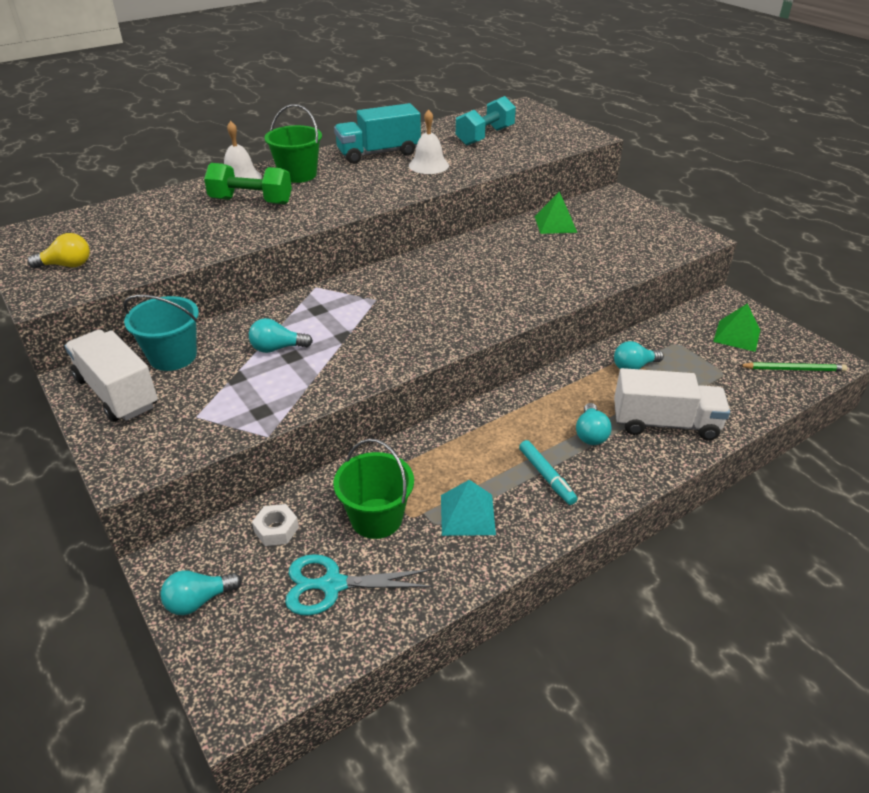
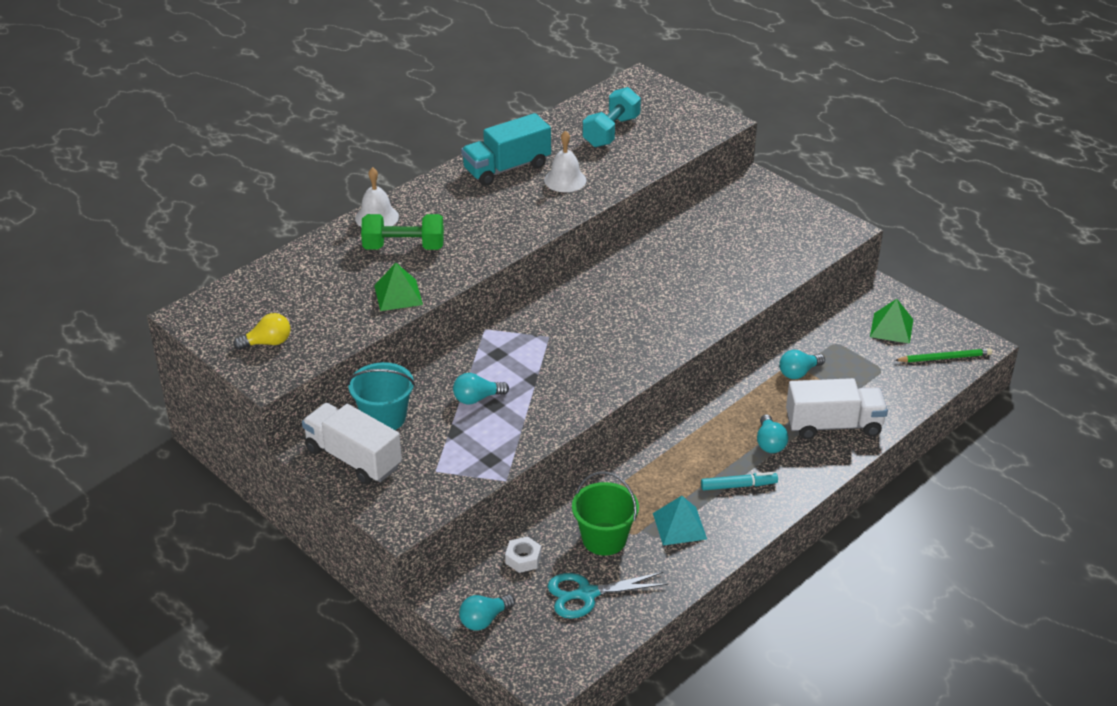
camera: 10 degrees left, 0 degrees up
green bucket [265,104,322,183] -> none
turquoise marker [519,440,577,505] -> turquoise marker turned 60 degrees counterclockwise [701,472,778,490]
green pyramid [534,191,577,234] -> green pyramid moved to [374,263,423,311]

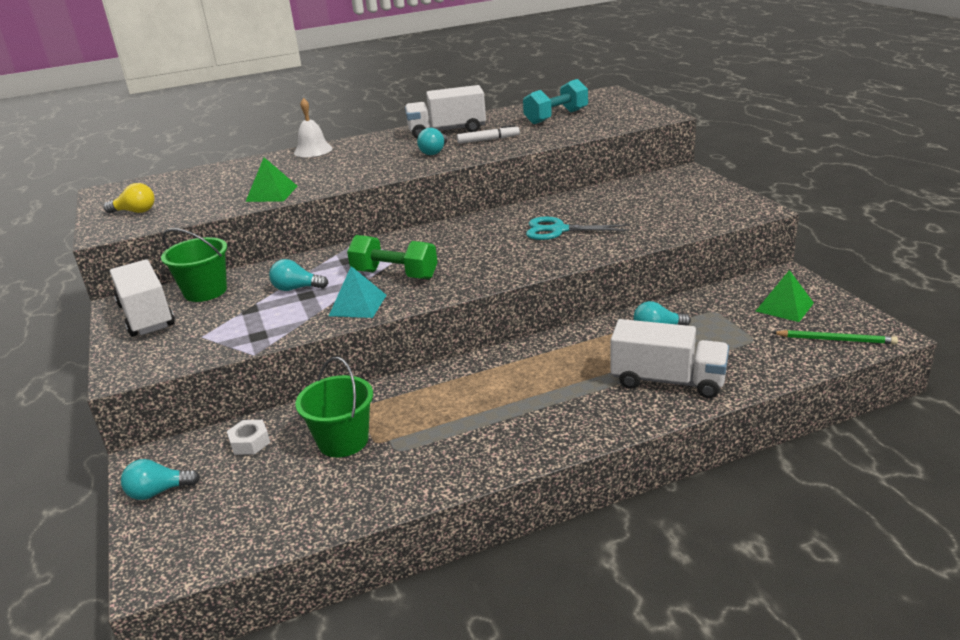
camera: 25 degrees right, 10 degrees down
turquoise bucket [347,362,415,430] -> green bucket [161,228,227,302]
green dumbbell [361,214,444,250] -> green dumbbell moved to [347,235,438,279]
turquoise truck [461,113,551,186] -> white truck [405,85,486,139]
white bell [544,130,586,192] -> white marker [457,125,520,144]
turquoise scissors [548,572,668,619] -> turquoise scissors moved to [526,216,630,240]
turquoise pyramid [653,496,707,546] -> turquoise pyramid moved to [329,266,386,318]
turquoise marker [701,472,778,490] -> none
turquoise light bulb [757,414,788,453] -> turquoise light bulb moved to [417,128,448,155]

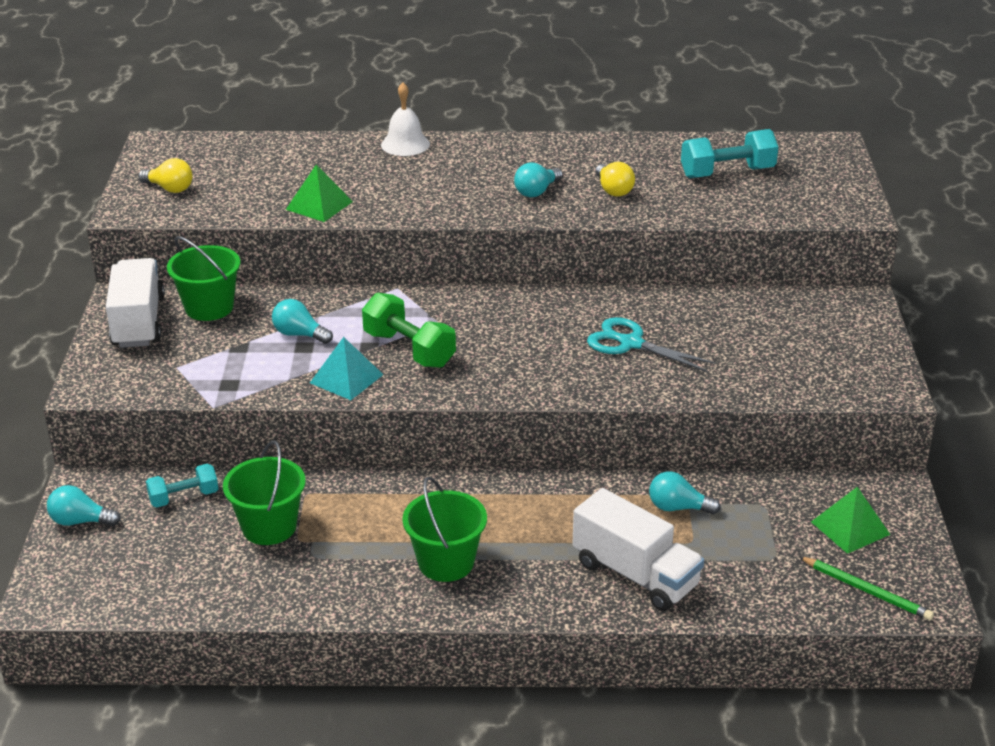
camera: 20 degrees right, 5 degrees up
white nut [227,420,270,455] -> turquoise dumbbell [146,463,218,508]
white truck [405,85,486,139] -> none
white marker [457,125,520,144] -> yellow light bulb [596,162,635,197]
none -> green bucket [402,477,487,582]

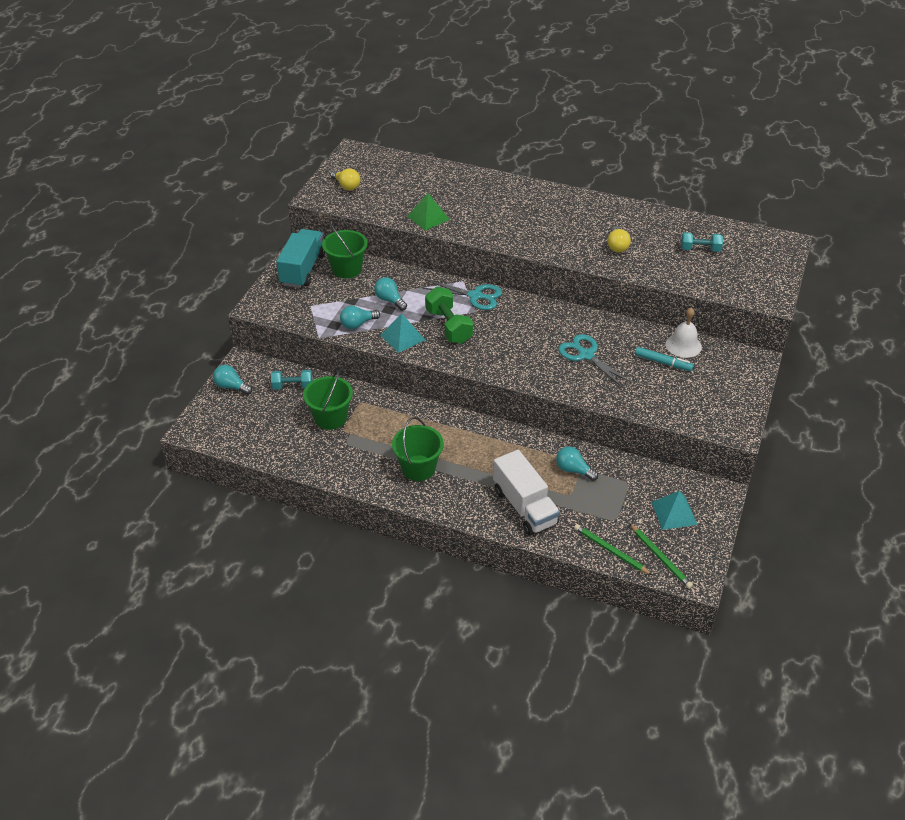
camera: 20 degrees right, 10 degrees up
white truck [106,258,165,348] -> turquoise truck [276,229,325,288]
white bell [381,83,430,156] -> white bell moved to [666,307,702,358]
turquoise light bulb [514,162,563,197] -> turquoise light bulb moved to [340,306,380,329]
turquoise dumbbell [681,129,778,178] -> turquoise dumbbell [681,232,723,252], size x0.64
green pyramid [811,487,891,554] -> turquoise pyramid [651,491,698,530]
none -> turquoise scissors [422,280,502,310]
none -> green pencil [574,524,652,575]
none -> turquoise marker [635,347,694,371]

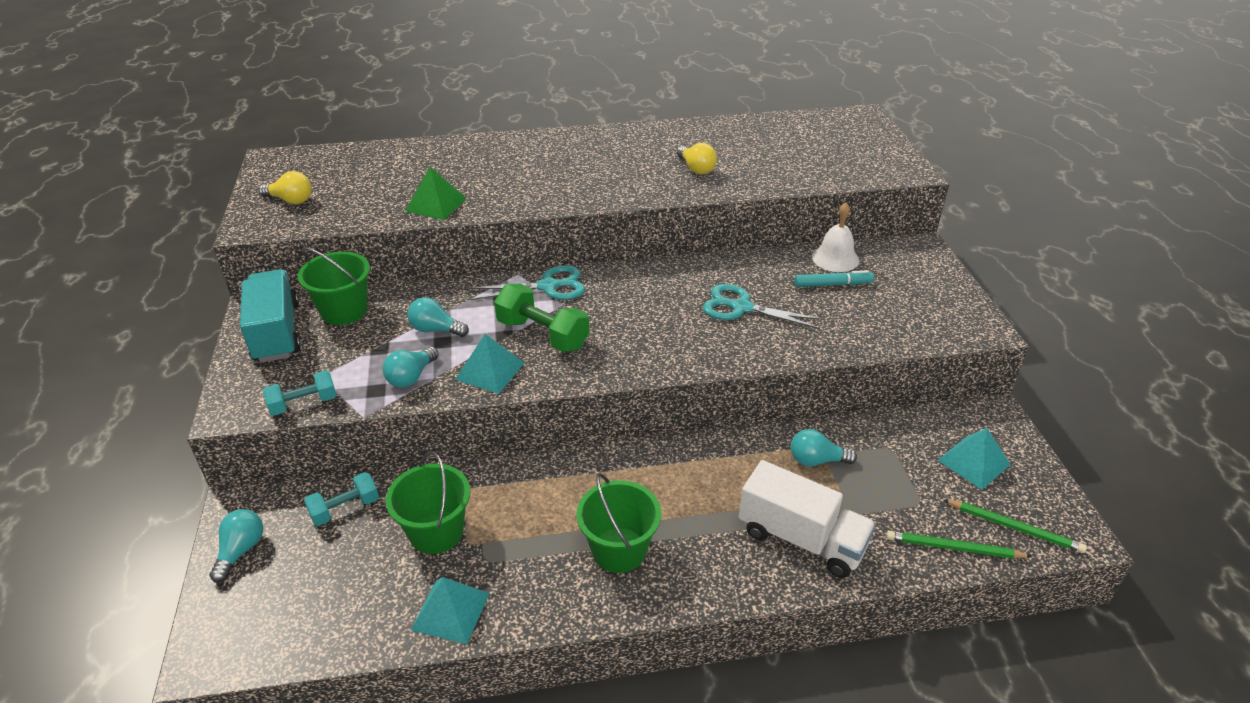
camera: 30 degrees left, 5 degrees down
turquoise light bulb [213,365,252,395] -> turquoise light bulb turned 105 degrees clockwise [210,509,263,583]
turquoise dumbbell [681,232,723,252] -> turquoise dumbbell moved to [263,370,337,416]
none -> turquoise pyramid [411,577,490,644]

